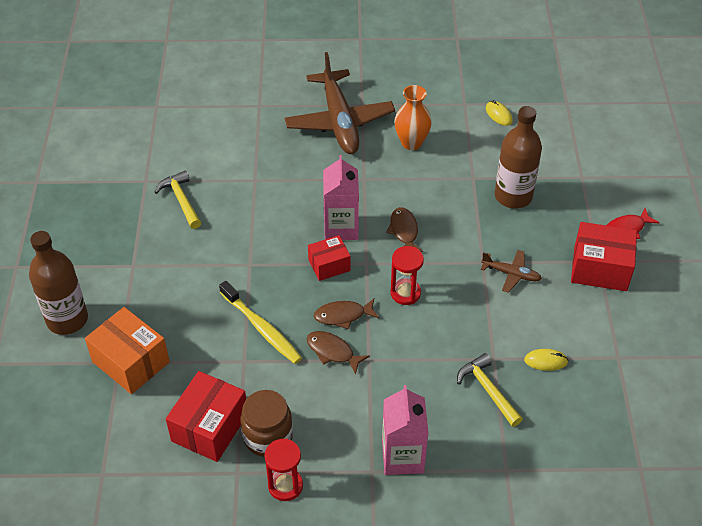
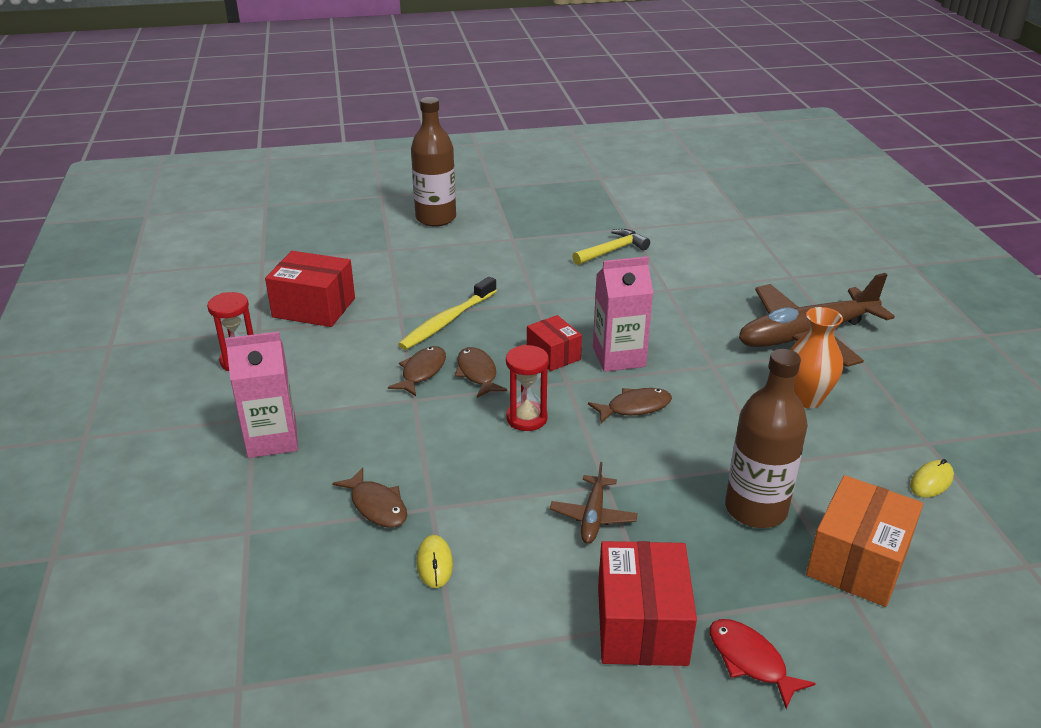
camera: 80 degrees right, 15 degrees down
orange box [85,307,170,394] -> orange box moved to [806,475,923,607]
brown jar [240,390,293,457] -> none
yellow hammer [457,353,523,427] -> brown fish [332,467,407,528]

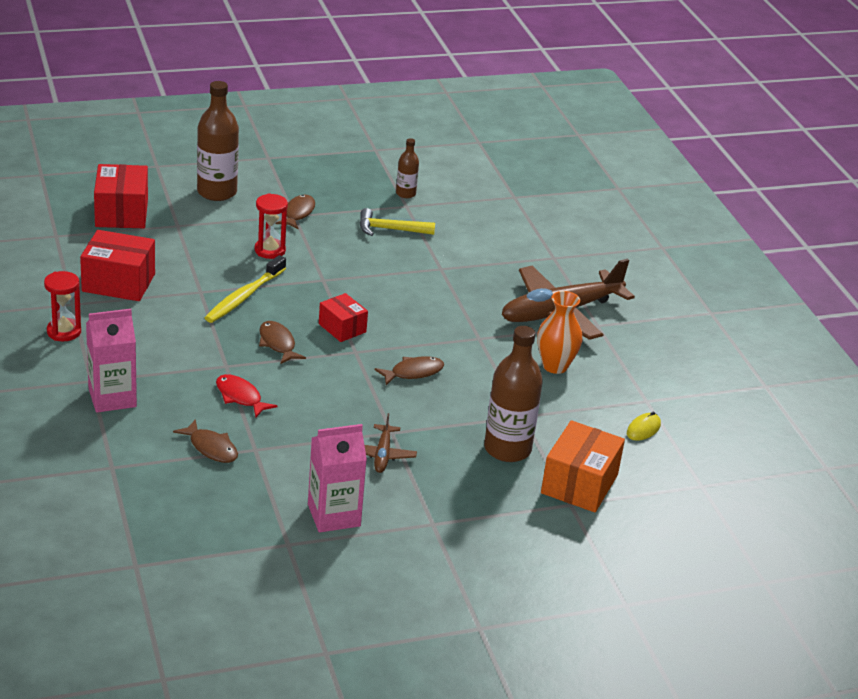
camera: 10 degrees left, 0 degrees up
brown fish [388,346,446,396] -> brown fish moved to [275,195,315,229]
yellow mouse [417,535,453,588] -> none
red hourglass [506,345,549,431] -> red hourglass moved to [255,193,288,259]
yellow hammer [572,229,650,265] -> yellow hammer turned 135 degrees counterclockwise [359,208,435,236]
pink carton [593,256,653,372] -> pink carton moved to [308,424,367,532]
red box [598,541,697,666] -> red box moved to [94,164,148,228]
red fish [710,619,816,709] -> red fish moved to [216,374,277,418]
none -> brown bottle [396,138,419,198]

